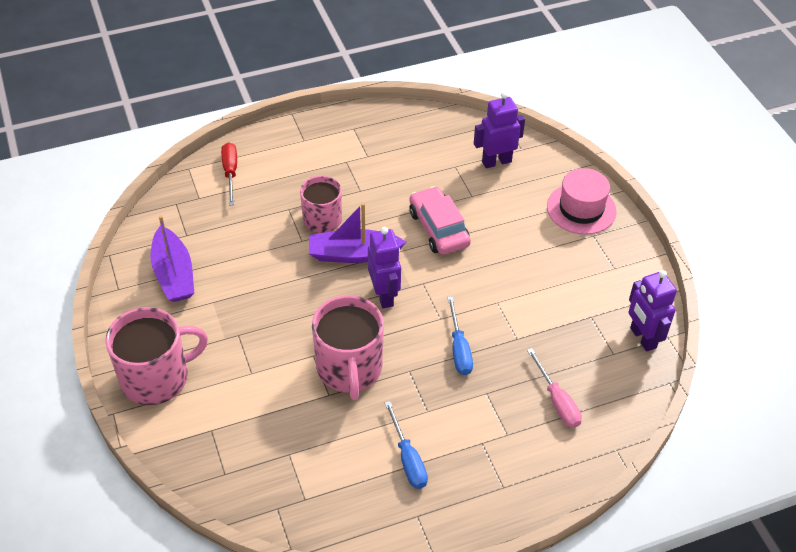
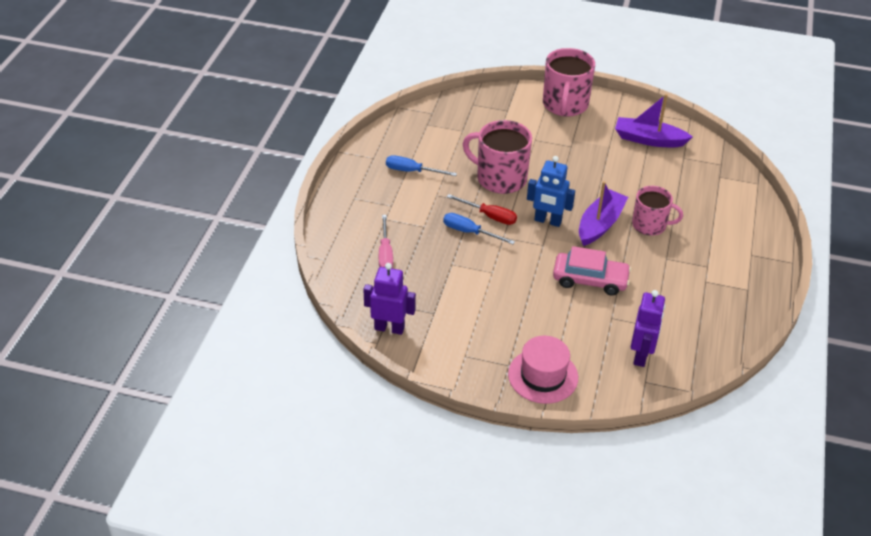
camera: 125 degrees right, 5 degrees down
red screwdriver [221,142,237,206] -> red screwdriver moved to [447,194,517,225]
purple robot [368,227,401,308] -> blue robot [527,156,575,227]
pink screwdriver [527,348,582,428] -> pink screwdriver turned 105 degrees counterclockwise [379,215,393,269]

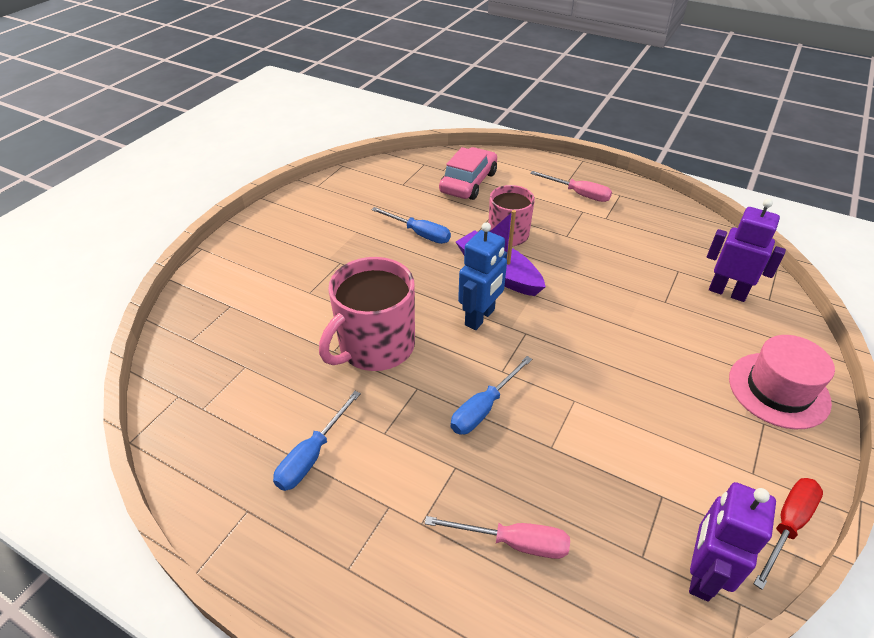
camera: 75 degrees left, 0 degrees up
red screwdriver [447,194,517,225] -> red screwdriver moved to [754,478,823,590]
pink mug [543,48,595,117] -> none
pink car [553,246,631,296] -> pink car moved to [439,147,497,200]
purple boat [615,94,693,147] -> none
none -> blue screwdriver [371,207,451,244]
none -> pink screwdriver [530,171,612,202]

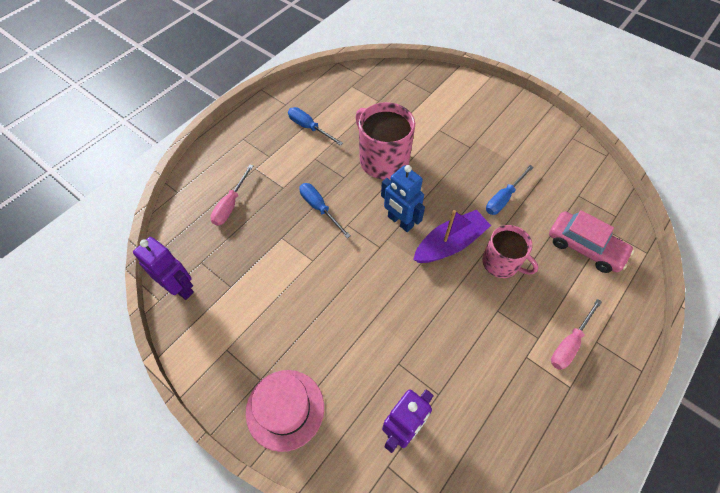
camera: 100 degrees right, 15 degrees up
red screwdriver [754,478,823,590] -> none

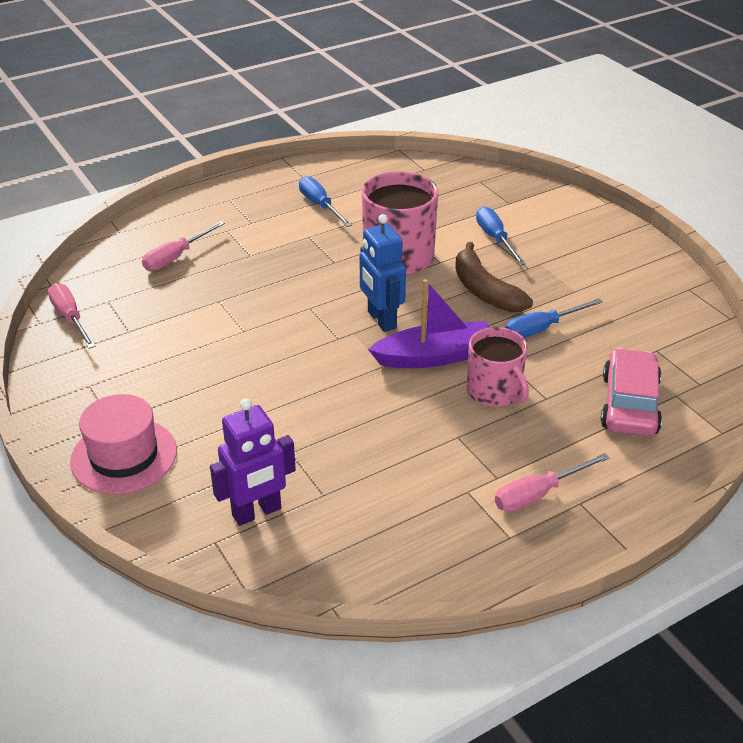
camera: 20 degrees right, 20 degrees down
purple robot [133,237,194,300] -> pink screwdriver [48,283,95,349]
blue screwdriver [299,183,351,238] -> blue screwdriver moved to [476,206,526,266]
pink car [549,210,634,273] -> pink car turned 135 degrees counterclockwise [601,348,662,437]
none -> brown banana [455,242,533,312]

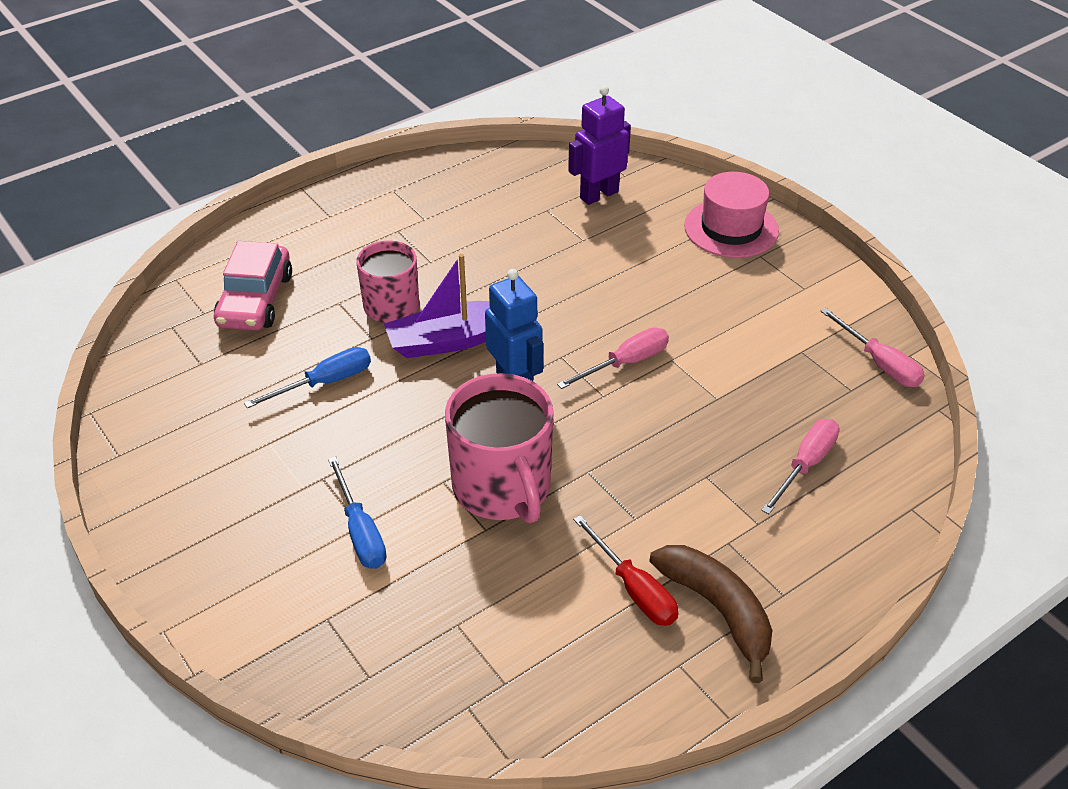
camera: 175 degrees right, 5 degrees up
blue screwdriver [299,176,352,227] -> red screwdriver [573,515,678,626]
brown banana [455,242,533,312] -> brown banana moved to [649,545,772,683]
pink screwdriver [495,453,610,512] -> pink screwdriver moved to [557,327,669,389]

